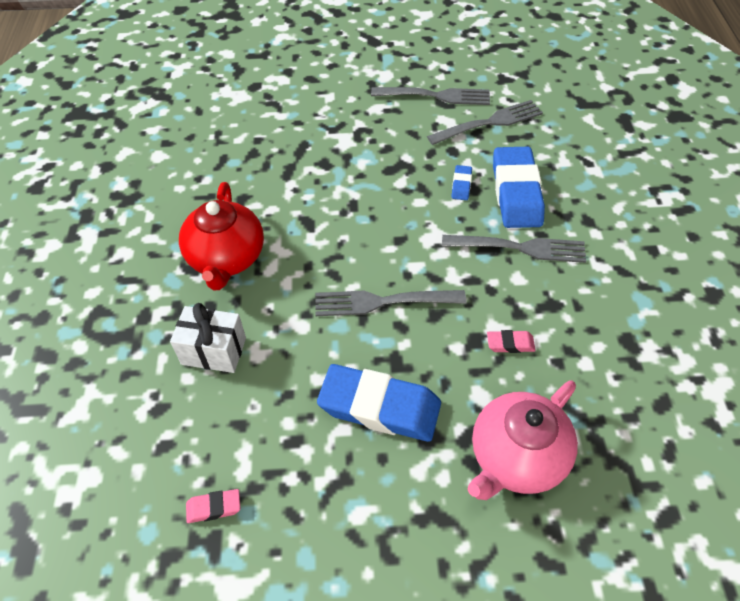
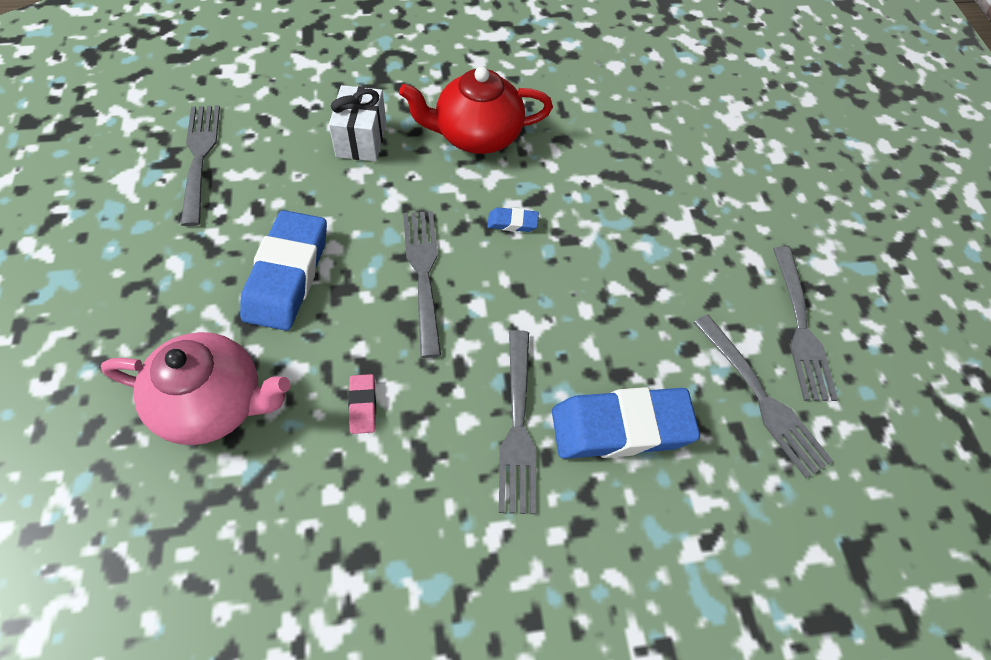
camera: 80 degrees right, 5 degrees up
pink eraser [186,489,240,523] -> grey fork [181,105,220,226]
blue eraser [451,165,472,200] -> blue eraser moved to [487,207,539,232]
pink teapot [467,381,578,500] -> pink teapot turned 150 degrees clockwise [101,332,291,445]

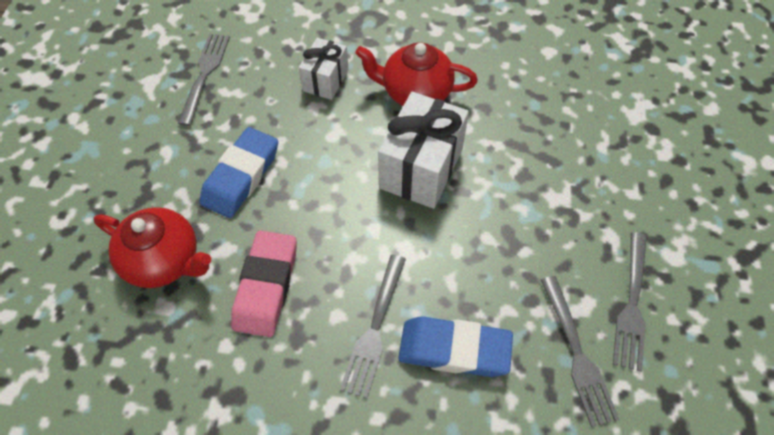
camera: 20 degrees right, 0 degrees up
pink teapot [101,332,291,445] -> red teapot [94,207,211,288]
pink eraser [348,374,376,434] -> pink eraser [231,231,297,337], size x2.31
grey fork [403,211,441,358] -> none
blue eraser [487,207,539,232] -> white gift [378,92,469,209]

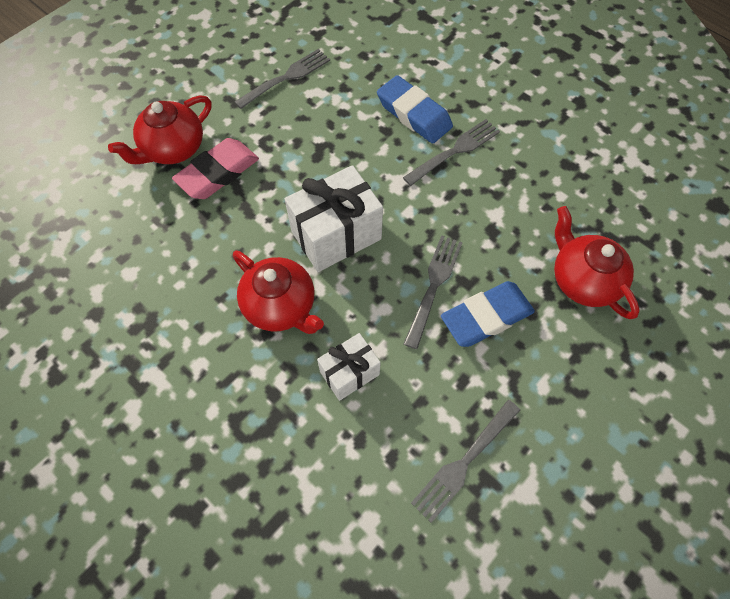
camera: 145 degrees left, 5 degrees up
pink eraser [231,231,297,337] -> pink eraser moved to [172,138,259,199]
grey fork [541,276,620,427] -> grey fork moved to [403,235,463,349]
none -> red teapot [108,95,211,164]

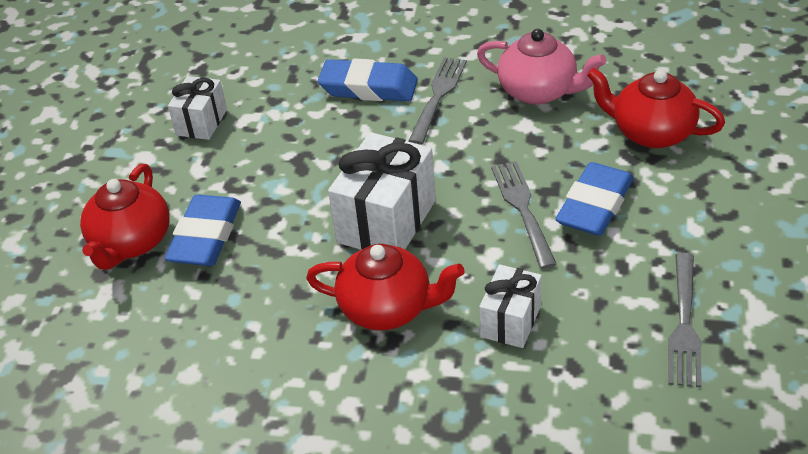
camera: 30 degrees left, 20 degrees down
pink eraser [172,138,259,199] -> blue eraser [165,195,241,266]
grey fork [235,49,330,109] -> white gift [168,76,227,140]
none -> pink teapot [477,29,606,105]

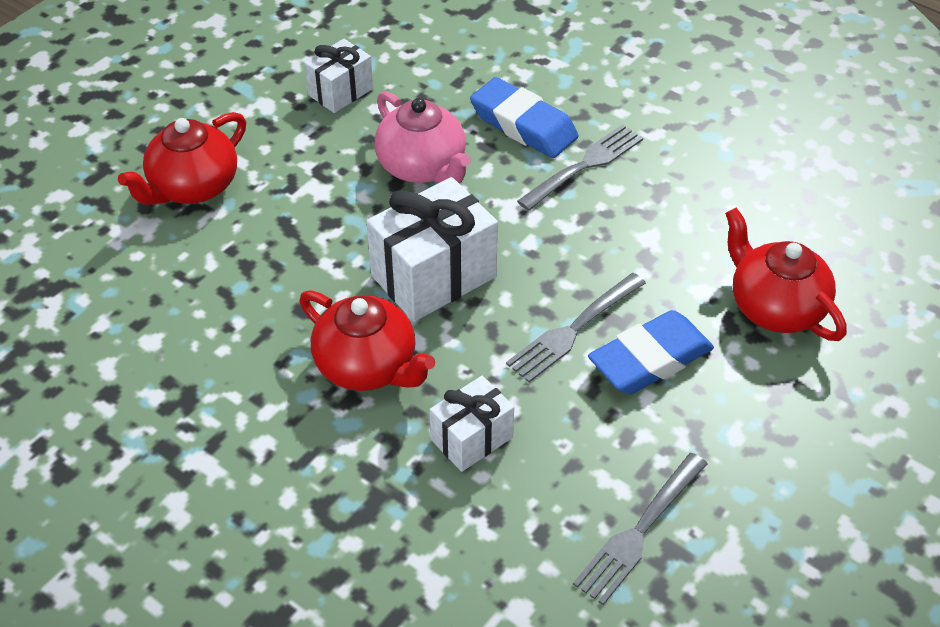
camera: 25 degrees right, 5 degrees up
blue eraser [165,195,241,266] -> none
pink teapot [477,29,606,105] -> pink teapot moved to [375,91,471,183]
grey fork [491,161,557,269] -> grey fork turned 150 degrees counterclockwise [506,273,646,383]

